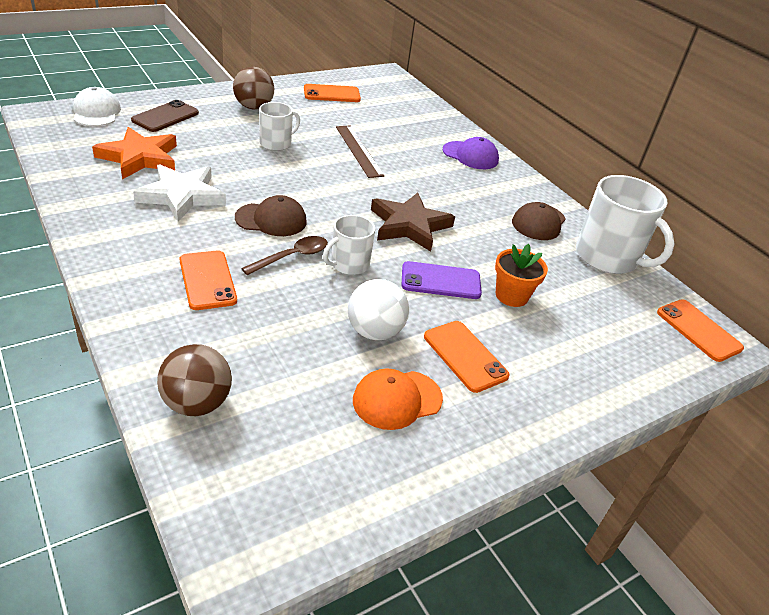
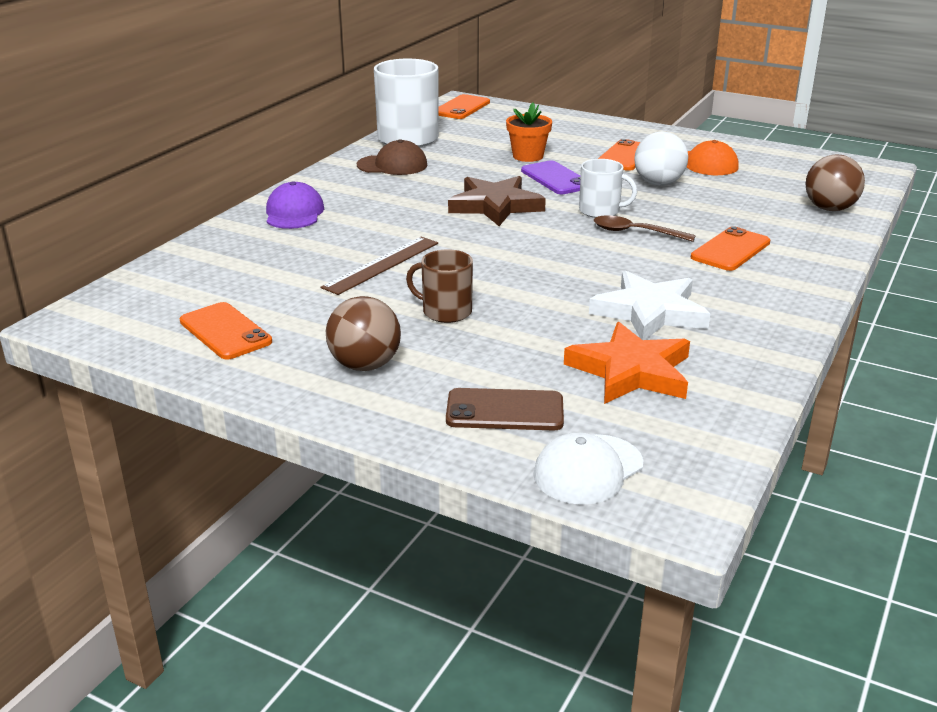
camera: 115 degrees left, 10 degrees down
brown cap [235,195,307,236] -> none
white mug [259,102,300,151] -> brown mug [406,249,473,323]

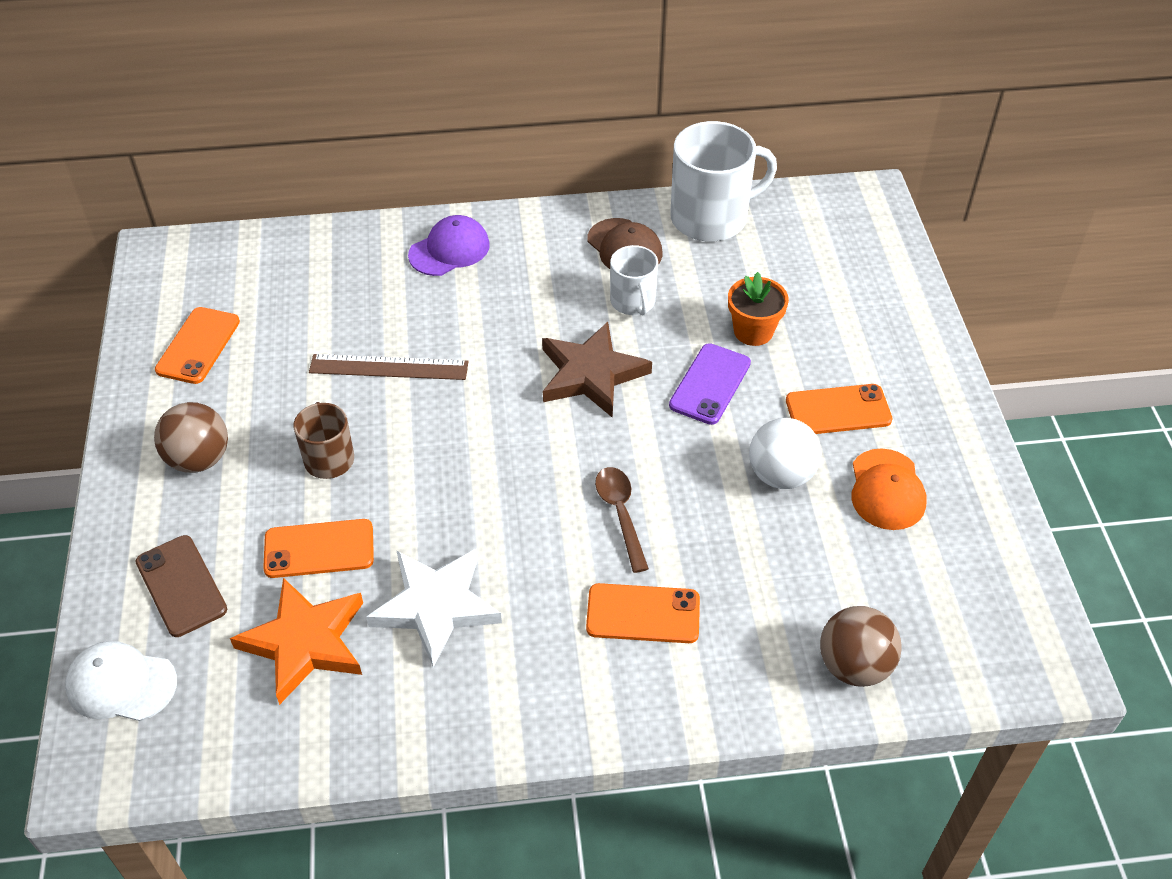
camera: 55 degrees right, 20 degrees up
orange phone [439,94,490,119] -> orange phone moved to [263,519,374,578]
white mug [579,159,637,218] -> white mug moved to [610,245,658,315]

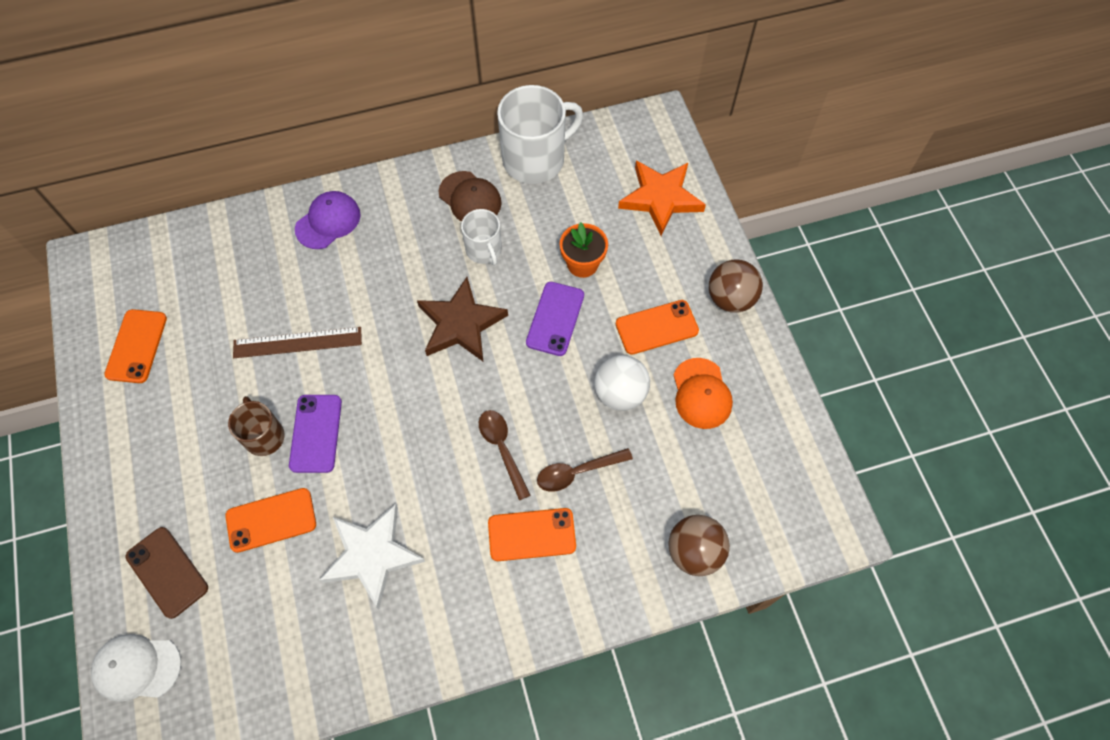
camera: 10 degrees left, 15 degrees up
brown ball [154,402,228,473] -> brown ball moved to [709,259,763,313]
orange star [230,578,363,705] -> orange star moved to [618,161,706,236]
none -> purple phone [289,395,342,473]
none -> brown spoon [537,448,633,492]

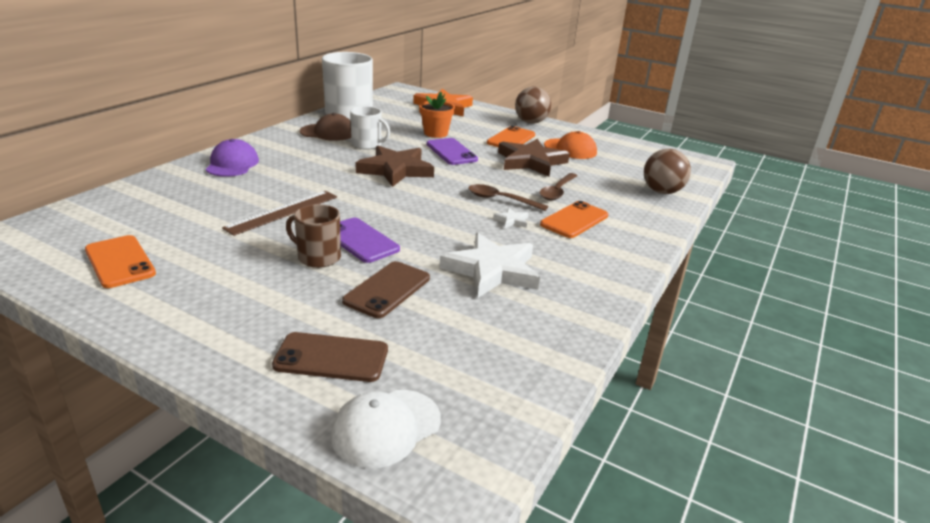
camera: 45 degrees left, 35 degrees down
orange phone [225,488,316,553] -> brown phone [342,261,430,318]
white ball [594,355,650,411] -> brown star [498,139,570,177]
none -> white star [493,208,529,228]

